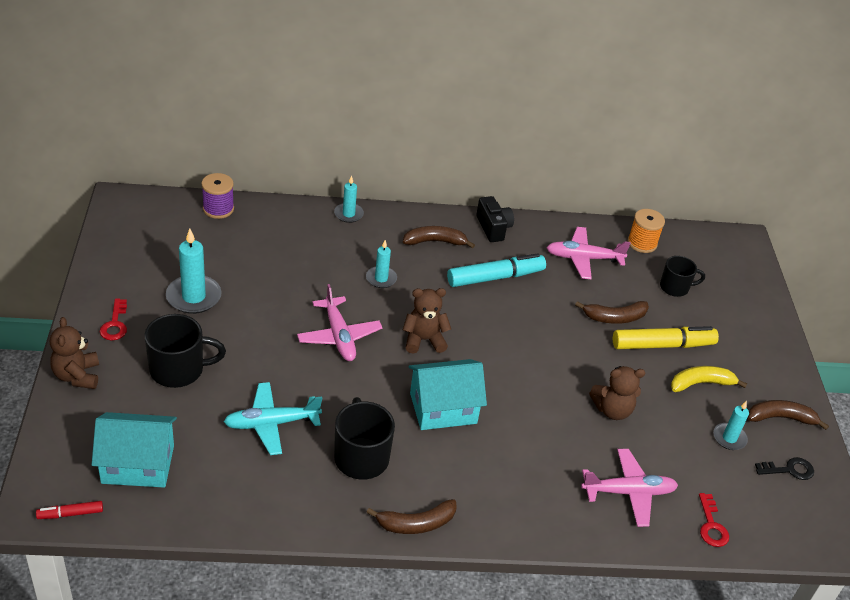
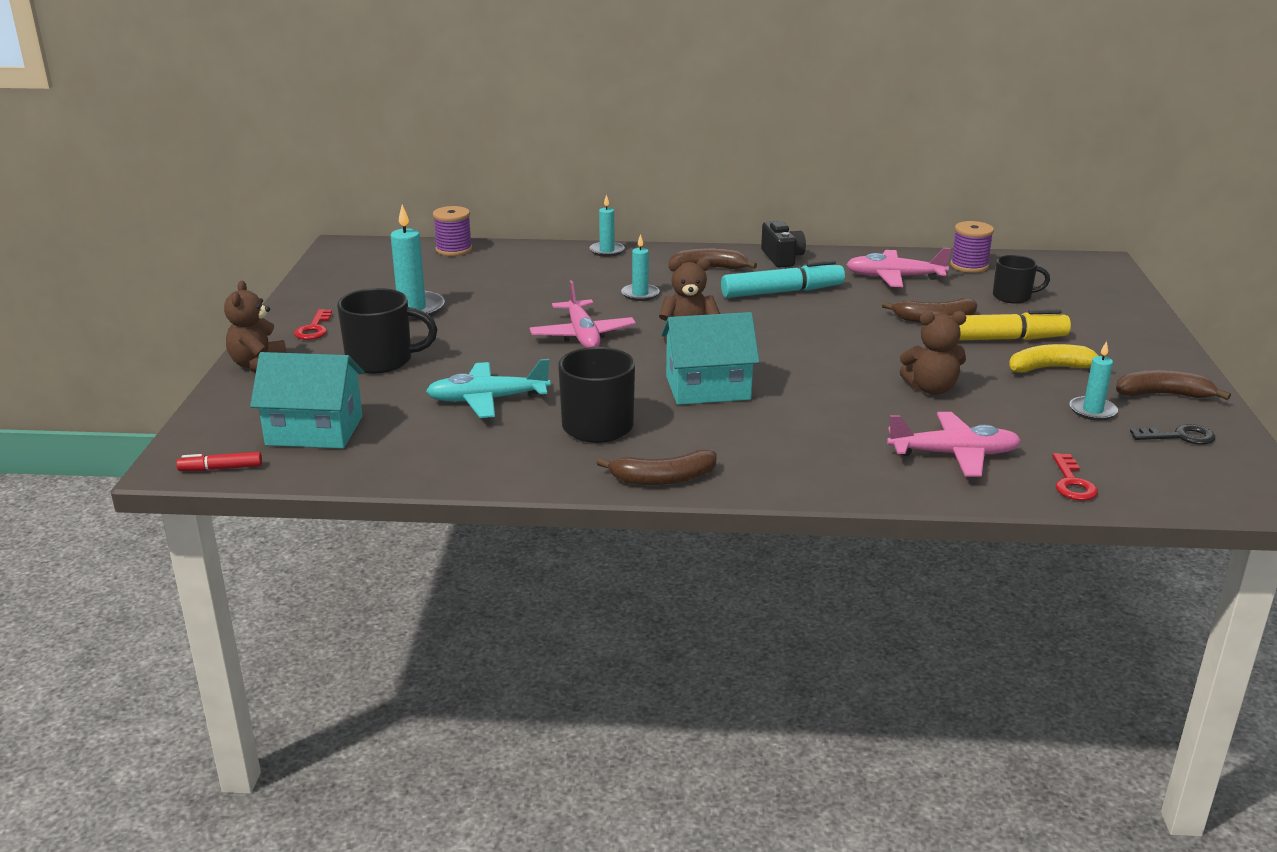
camera: 10 degrees right, 15 degrees down
orange spool [628,209,665,253] -> purple spool [950,221,994,273]

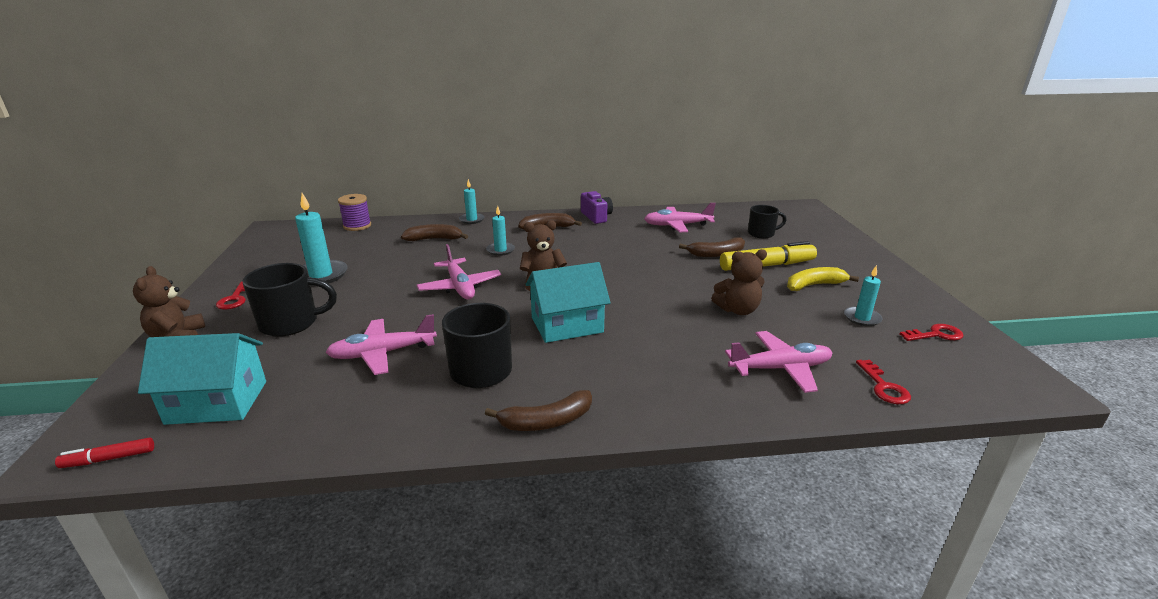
camera: 10 degrees left, 0 degrees up
turquoise plane [426,359,550,418] -> pink plane [326,314,437,375]
turquoise marker [721,260,845,298] -> none
black camera [761,221,806,267] -> purple camera [581,191,613,224]
purple spool [950,221,994,273] -> none
brown banana [1116,370,1231,400] -> brown banana moved to [401,224,468,241]
black key [1130,424,1215,445] -> red key [900,324,963,341]

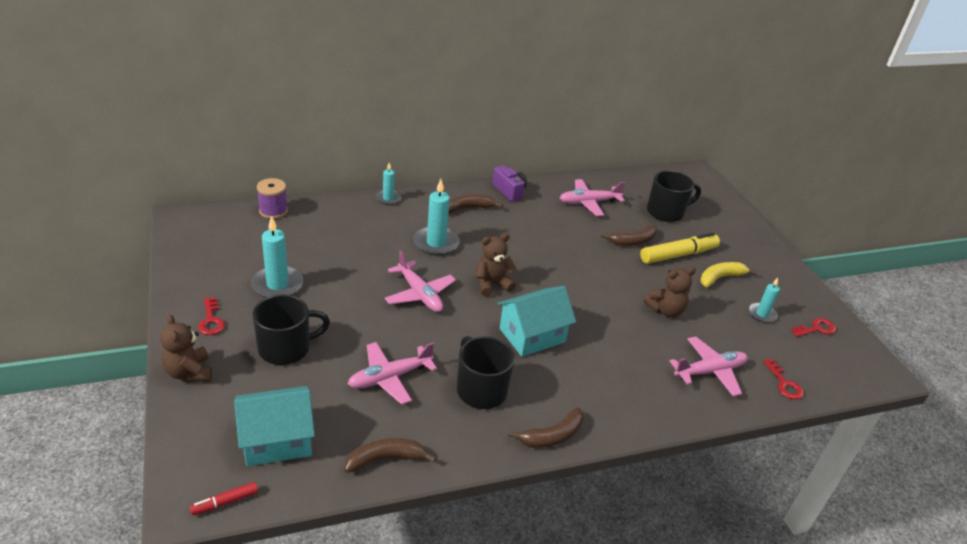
camera: 15 degrees left, 10 degrees up
brown banana [401,224,468,241] -> brown banana moved to [345,438,436,473]
turquoise candle [486,206,515,256] -> turquoise candle [413,179,459,256], size x1.67
black mug [748,205,787,239] -> black mug [647,170,701,222], size x1.56

